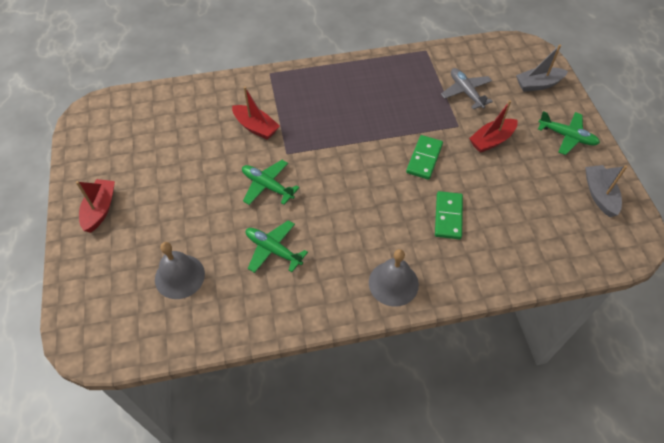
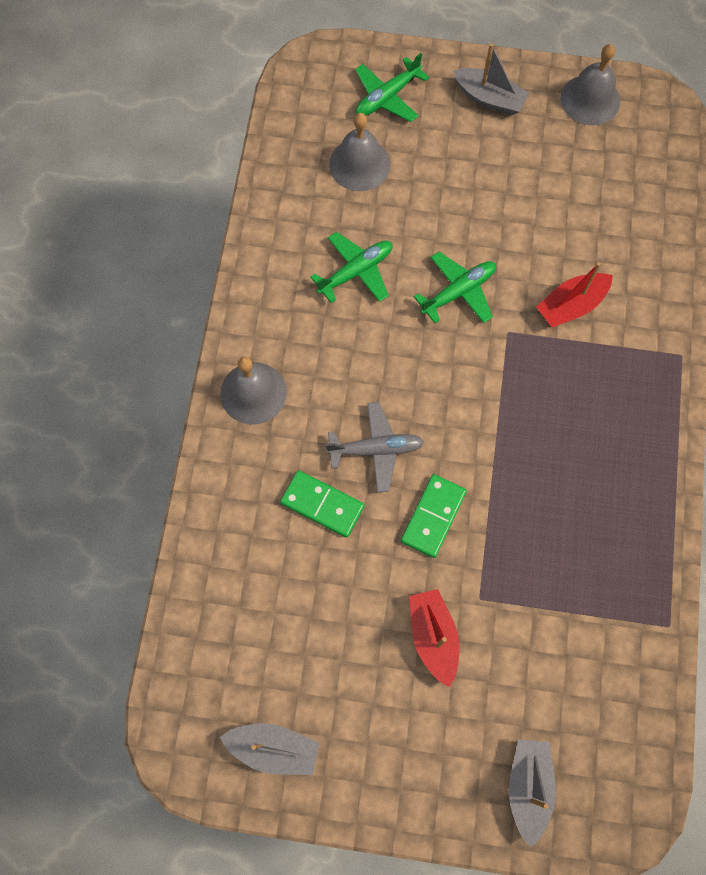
camera: 110 degrees right, 15 degrees up
red boat [76,179,115,233] -> grey boat [453,43,530,115]
green domino [406,135,443,180] -> green domino turned 75 degrees clockwise [401,474,467,558]
grey plane [441,68,493,109] -> grey plane moved to [325,402,424,493]
green plane [538,111,600,155] -> green plane moved to [355,53,429,122]
none -> grey bell [560,44,620,125]

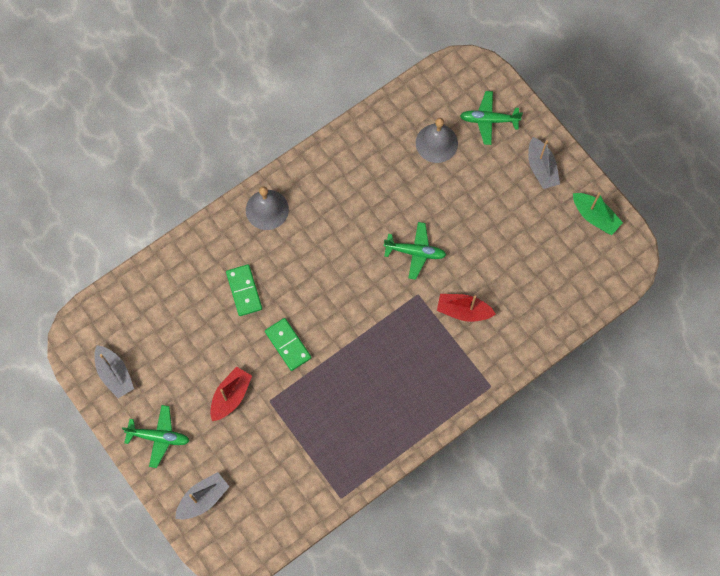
camera: 45 degrees right, 0 degrees up
green plane [310,232,393,303] -> green plane moved to [122,405,190,468]
grey plane [325,402,424,493] -> none
green domino [401,474,467,558] -> green domino turned 75 degrees clockwise [265,318,311,371]
grey bell [560,44,620,125] -> green boat [573,192,623,235]

